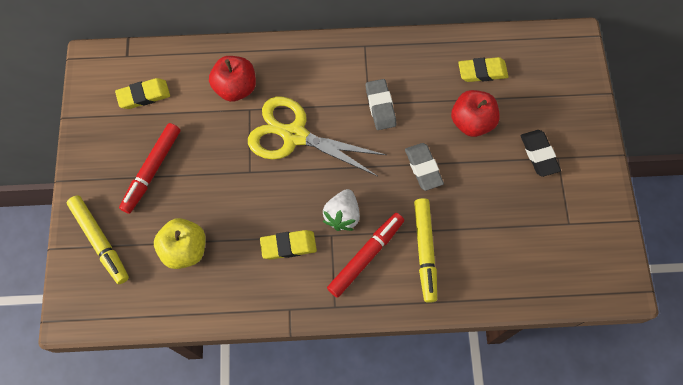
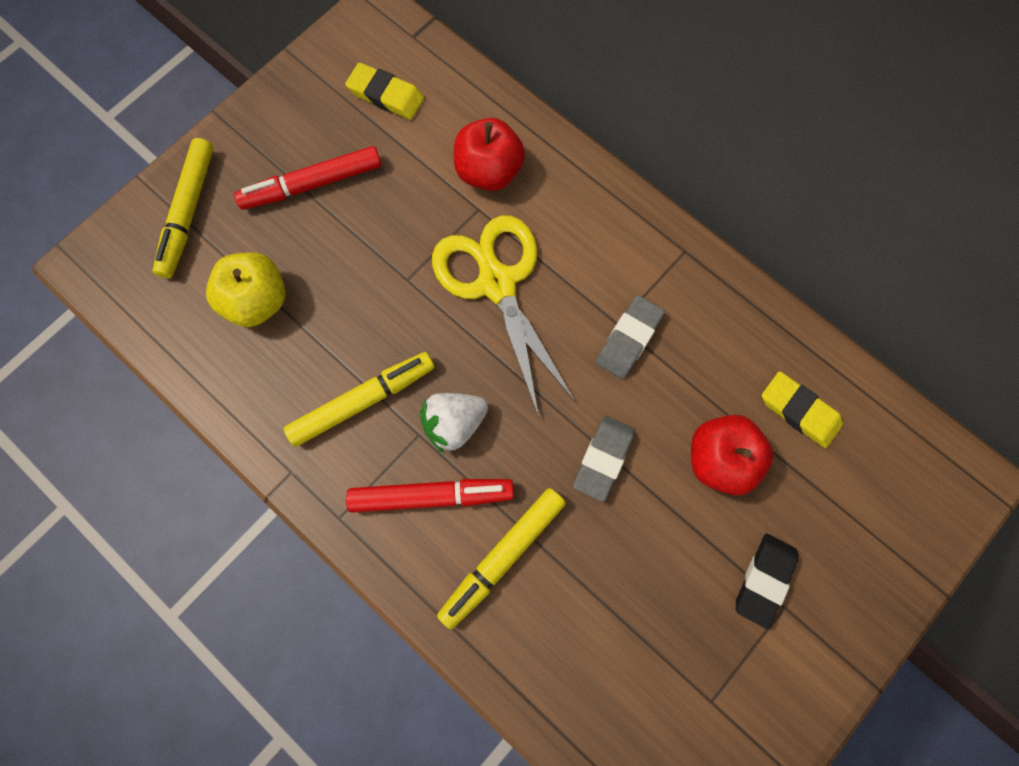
camera: 45 degrees right, 5 degrees up
yellow eraser [260,230,317,260] -> yellow marker [284,352,434,447]

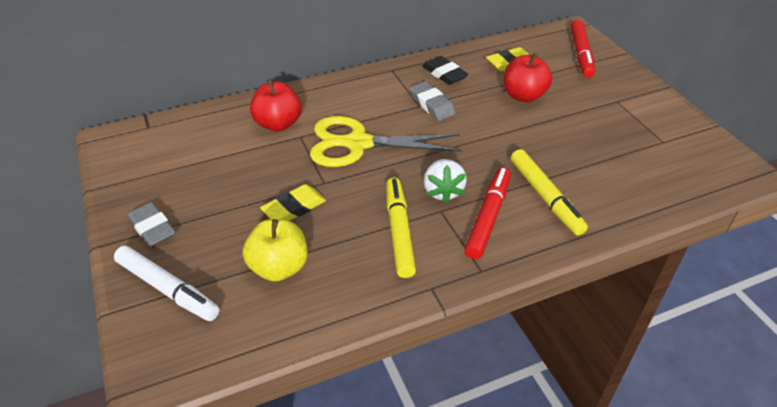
camera: 65 degrees left, 30 degrees down
yellow marker [153,138,214,279] -> white marker [114,246,220,321]
red marker [234,146,381,210] -> red marker moved to [571,20,595,78]
yellow eraser [345,63,424,120] -> yellow eraser moved to [260,184,326,221]
grey eraser [573,416,635,502] -> grey eraser moved to [127,202,176,247]
black eraser [736,533,799,629] -> black eraser moved to [422,56,469,85]

